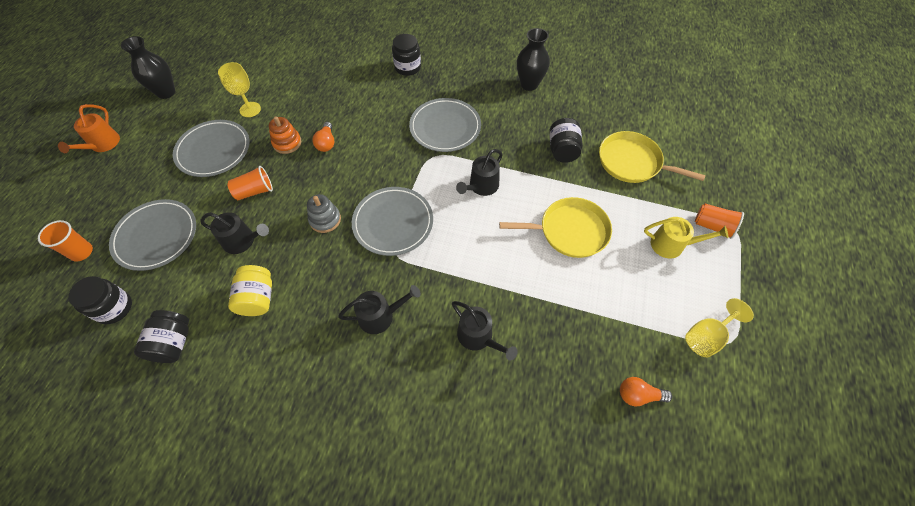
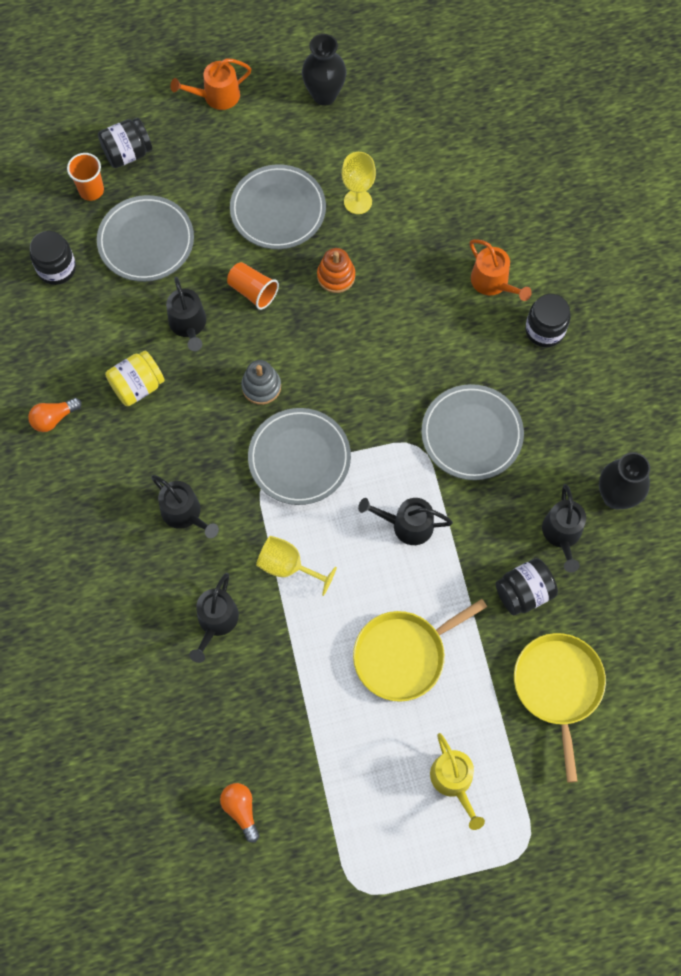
camera: 60 degrees right, 10 degrees up
black jar [134,310,189,363] -> black jar moved to [98,118,152,168]
orange light bulb [312,122,334,152] -> orange light bulb moved to [28,398,82,432]
yellow pan [499,197,612,258] -> yellow pan turned 90 degrees clockwise [353,599,487,702]
yellow goblet [685,298,754,357] -> yellow goblet moved to [256,536,337,596]
orange cup [695,204,744,239] -> none
none -> orange watering can [470,239,532,301]
none -> black watering can [542,484,586,572]

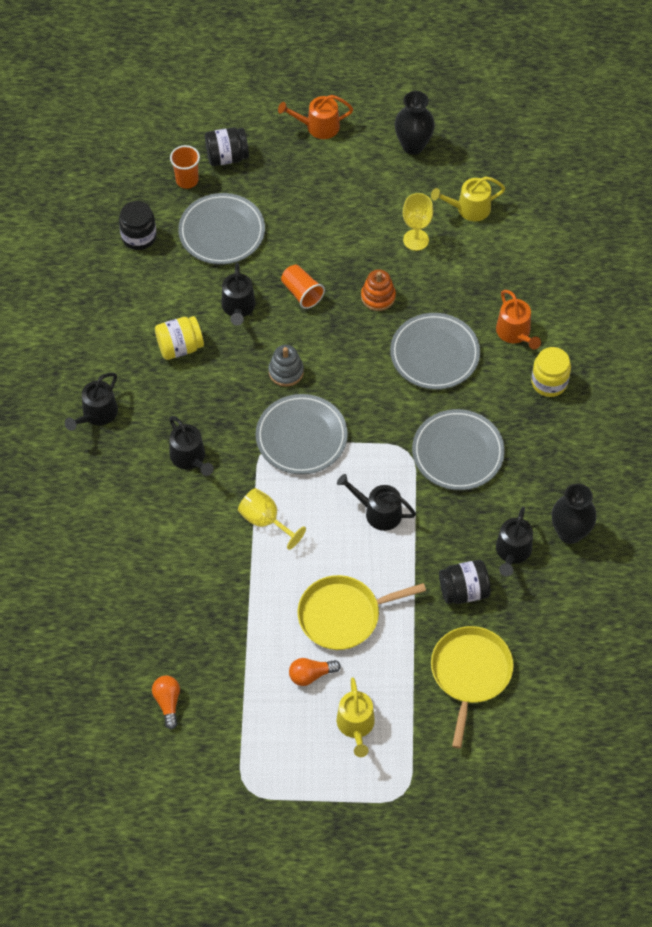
camera: 15 degrees right, 10 degrees down
orange light bulb [28,398,82,432] -> orange light bulb moved to [289,658,341,686]
black watering can [189,573,239,663] -> black watering can moved to [65,373,118,431]
grey plate [230,164,326,249] -> grey plate moved to [390,313,480,389]
black jar [525,294,571,347] -> yellow jar [531,347,571,397]
none -> yellow watering can [431,176,506,221]

